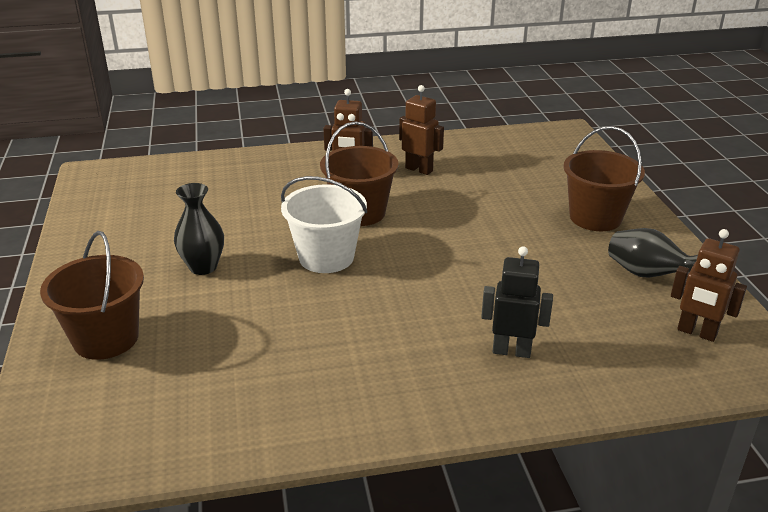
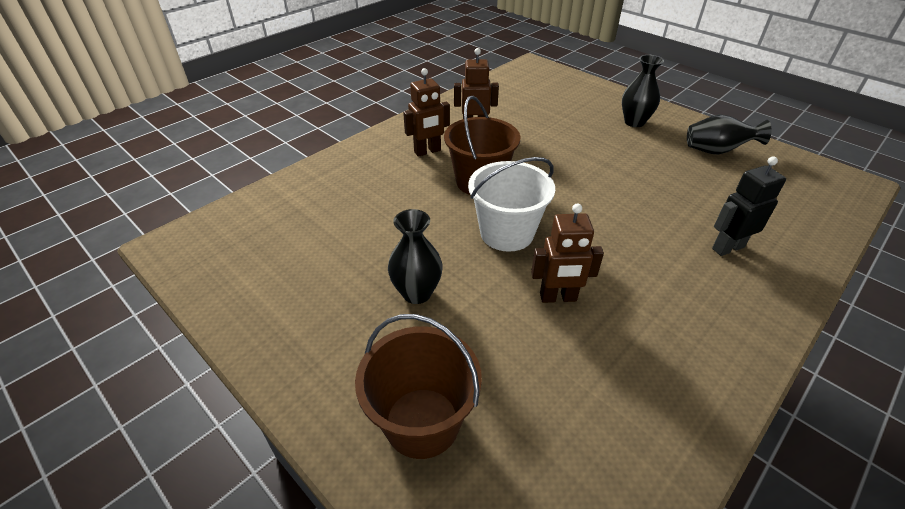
camera: 35 degrees left, 10 degrees up
brown bucket [563,126,645,231] -> black vase [622,55,664,127]
brown robot [671,229,747,342] -> brown robot moved to [531,203,604,303]

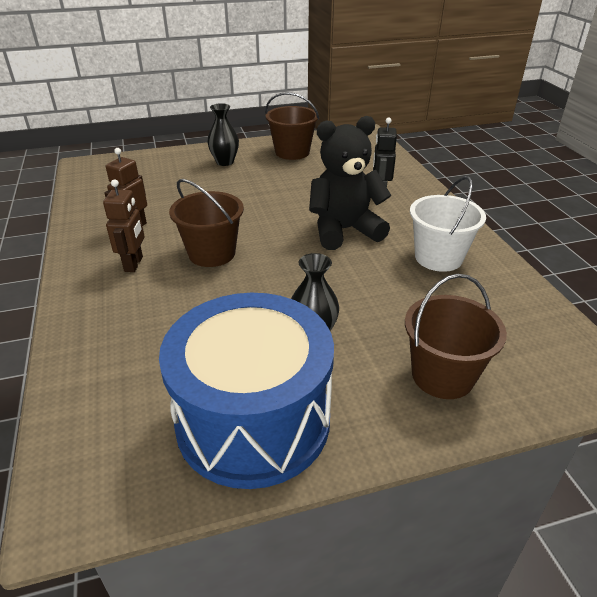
camera: 60 degrees left, 5 degrees down
white bucket [468,157,555,252] -> white bucket moved to [410,176,486,272]
brown robot [531,203,604,303] -> none
black vase [687,115,771,155] -> brown bucket [265,92,319,160]
none -> blue drum [159,293,334,489]
none -> black teddy bear [309,116,392,250]

